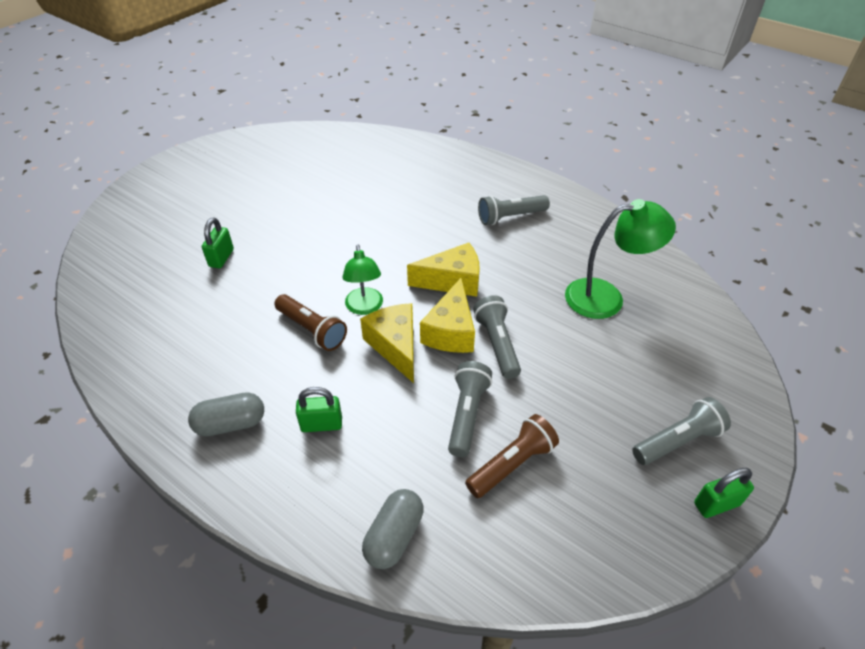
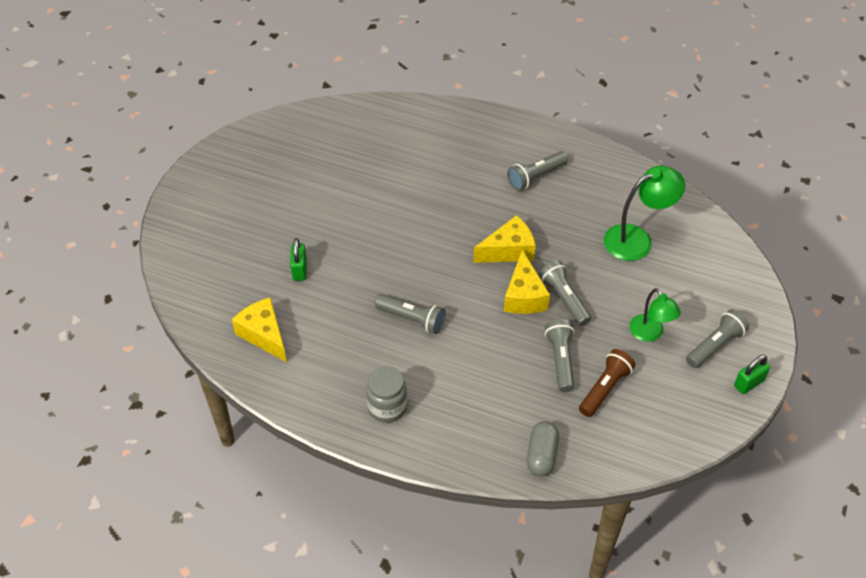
camera: 15 degrees left, 5 degrees up
grey capsule [188,392,264,436] -> grey jar [366,366,407,423]
brown flashlight [274,294,347,351] -> grey flashlight [375,294,446,334]
green padlock [296,387,342,432] -> none
green lamp [342,244,383,315] -> green lamp moved to [629,288,681,342]
yellow cheese [360,303,414,383] -> yellow cheese moved to [232,297,287,362]

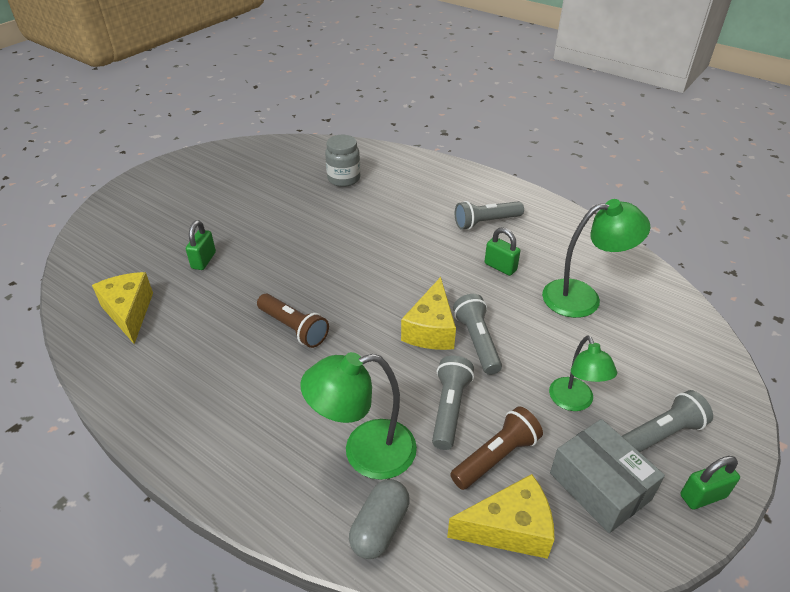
camera: 15 degrees right, 10 degrees down
grey jar [366,366,407,423] -> grey jar moved to [325,135,360,187]
grey flashlight [375,294,446,334] -> brown flashlight [257,294,329,348]
yellow cheese [473,215,536,263] -> yellow cheese moved to [447,474,555,559]
none -> green lamp [300,352,417,480]
none -> green padlock [485,227,520,276]
none -> grey box [550,419,665,533]

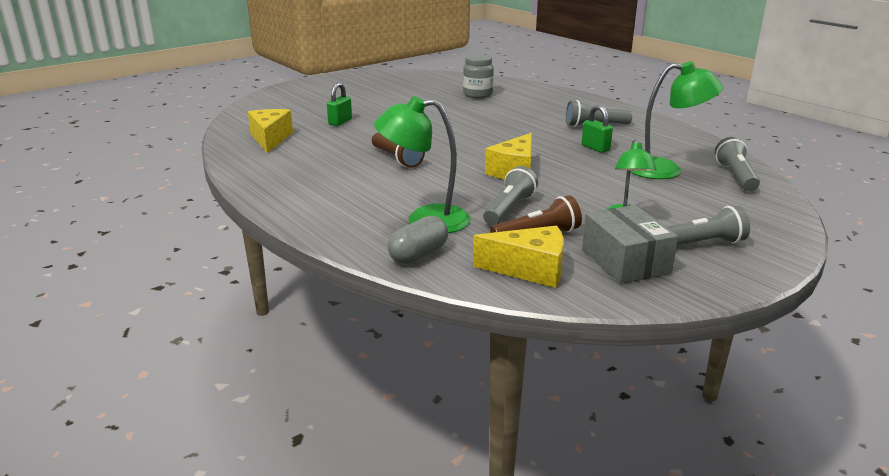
camera: 15 degrees right, 15 degrees down
grey flashlight [453,294,502,375] -> grey flashlight moved to [715,137,760,191]
green padlock [680,456,740,510] -> none

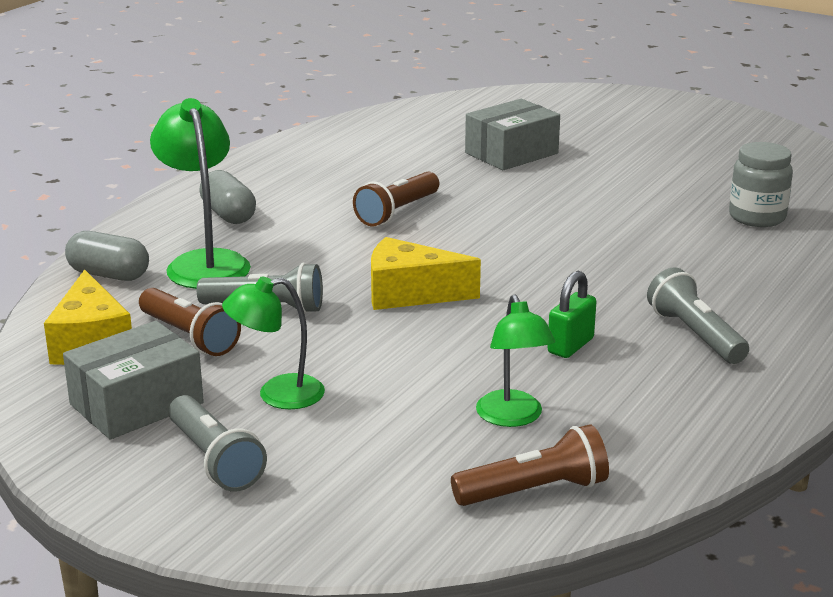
camera: 70 degrees right, 0 degrees up
yellow cheese [248,109,293,153] -> none
green padlock [327,82,352,126] -> grey box [465,99,560,170]
green lamp [631,61,724,179] -> green lamp [476,294,555,427], size x0.66
grey flashlight [715,137,760,191] -> brown flashlight [451,425,609,506]
none -> grey capsule [199,170,256,224]

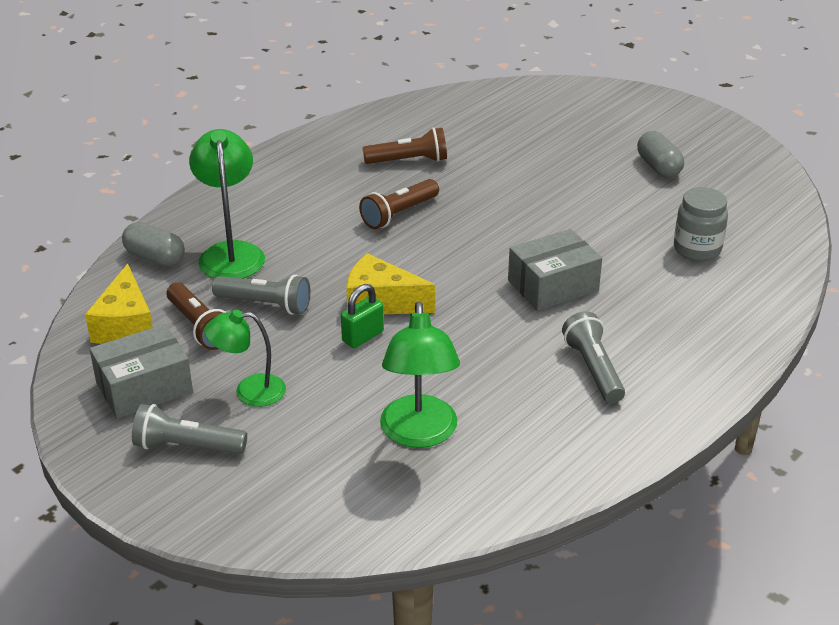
camera: 10 degrees right, 10 degrees up
grey flashlight [168,395,267,491] -> grey flashlight turned 120 degrees clockwise [132,404,247,454]
grey capsule [199,170,256,224] -> grey capsule moved to [637,131,684,178]
brown flashlight [451,425,609,506] -> brown flashlight moved to [363,128,447,164]
grey box [465,99,560,170] -> grey box moved to [508,229,602,311]
green lamp [476,294,555,427] -> green lamp [380,302,460,448], size x1.51
green padlock [547,271,596,358] -> green padlock moved to [341,284,384,348]

